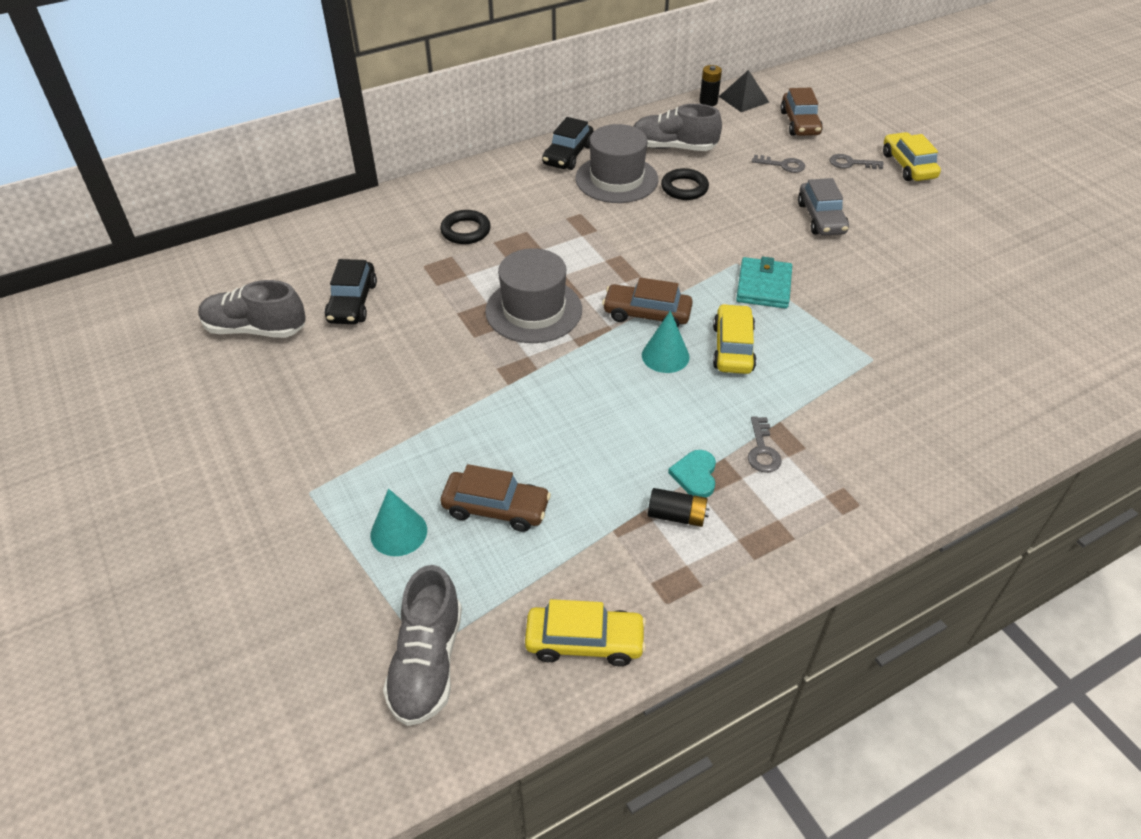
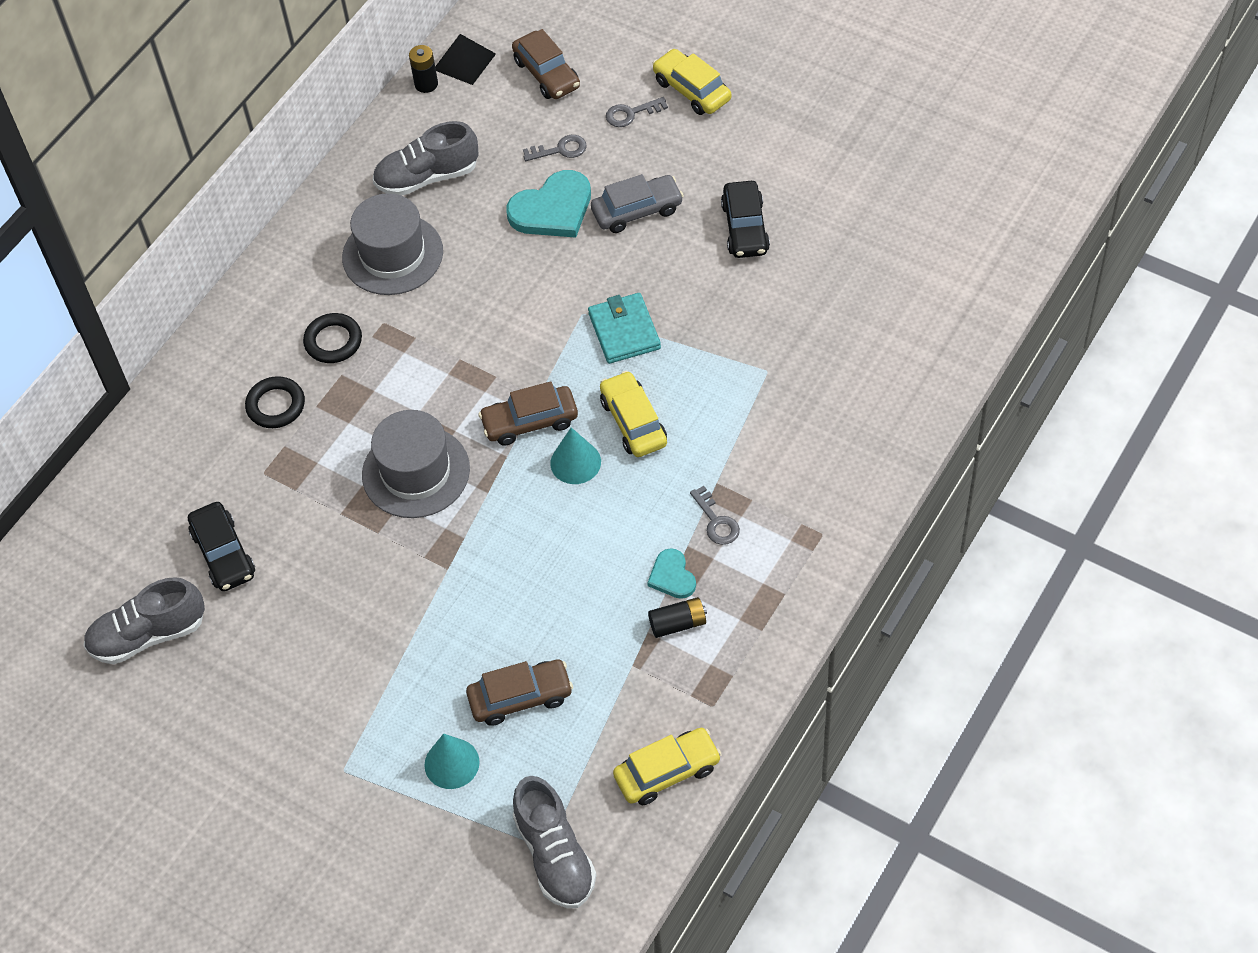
camera: 25 degrees left, 10 degrees up
black car [542,117,594,170] -> black car moved to [721,181,770,258]
black ring [661,168,709,200] -> black ring moved to [303,313,362,363]
grey car [798,178,849,236] -> grey car turned 75 degrees counterclockwise [591,174,684,233]
none -> turquoise heart [506,170,591,238]

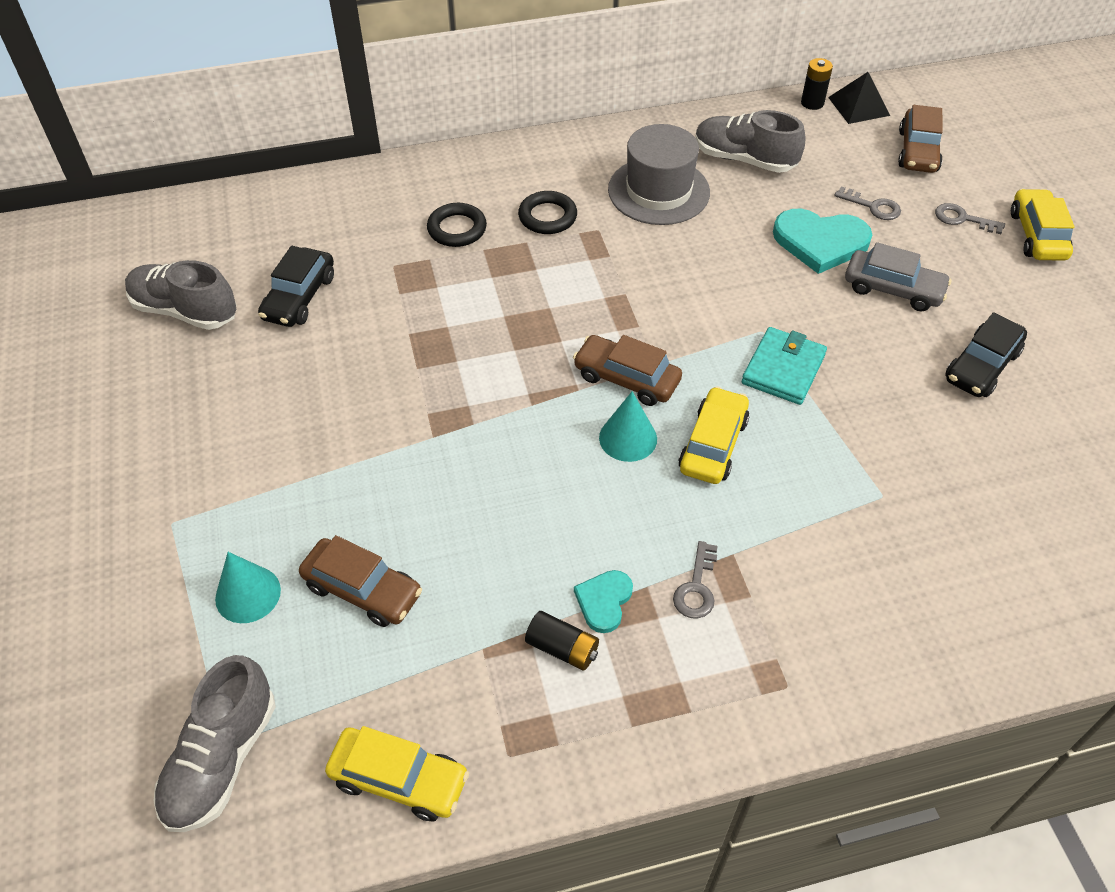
camera: 40 degrees right, 5 degrees down
grey hat [362,410,470,518] -> none

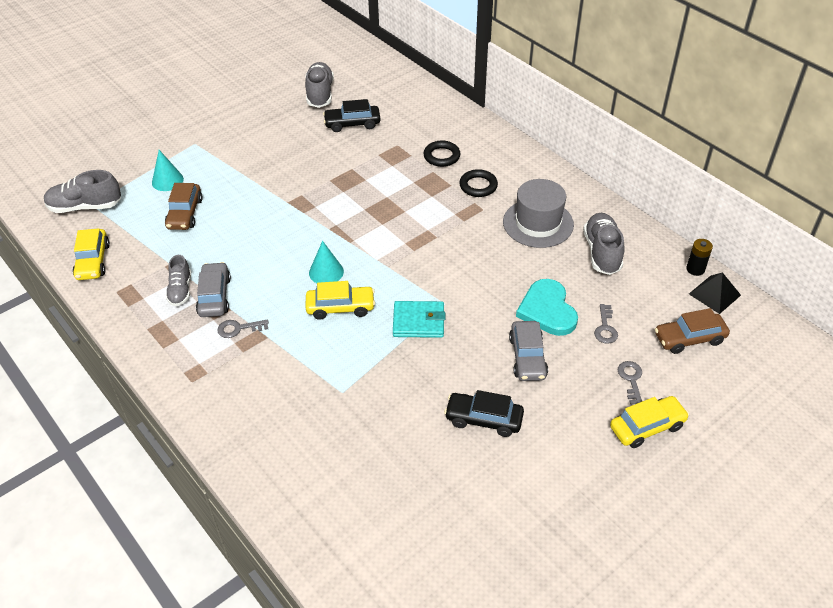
camera: 65 degrees right, 5 degrees down
black battery [525,611,599,671] -> grey shoe [166,255,191,306]
brown car [573,335,682,406] -> none
turquoise heart [574,570,633,633] -> grey car [196,262,231,317]

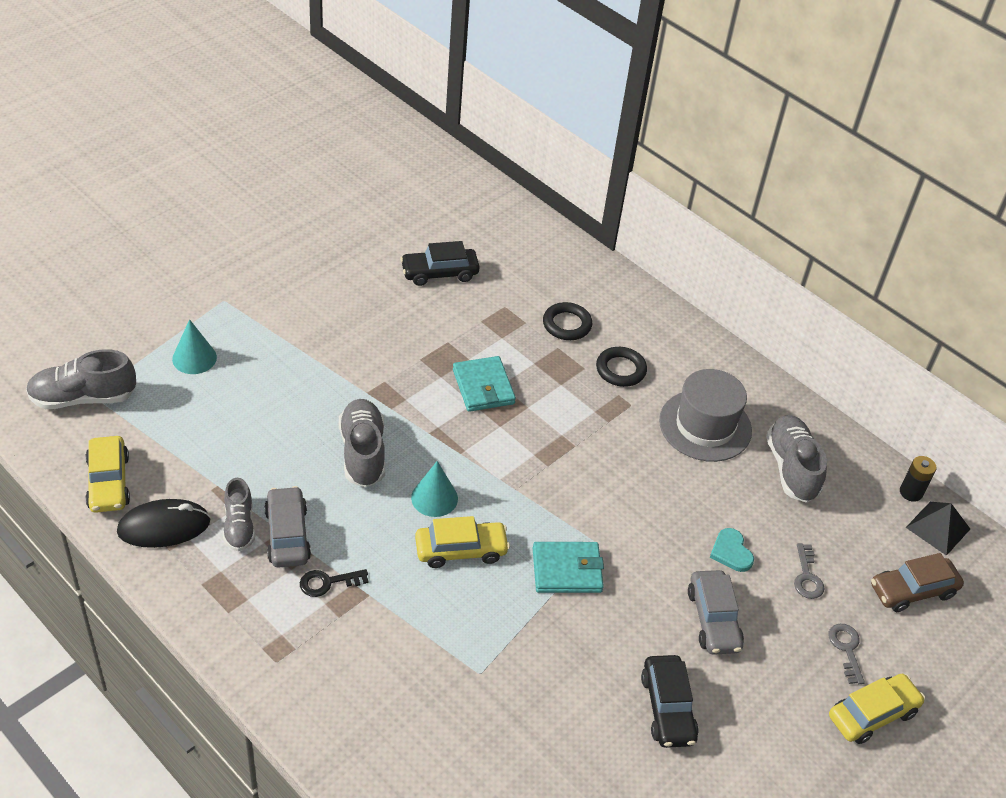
camera: 10 degrees left, 0 degrees up
brown car [165,183,203,230] -> none
grey key [217,320,269,338] -> black key [300,569,368,597]
grey shoe [305,62,334,108] -> grey shoe moved to [339,399,385,487]
black car [444,390,524,437] -> black car turned 105 degrees counterclockwise [641,655,699,748]
turquoise heart [516,279,578,336] -> turquoise heart [710,528,754,572], size x0.55
none -> black mouse [117,499,210,548]
none -> turquoise wallet [453,356,516,412]

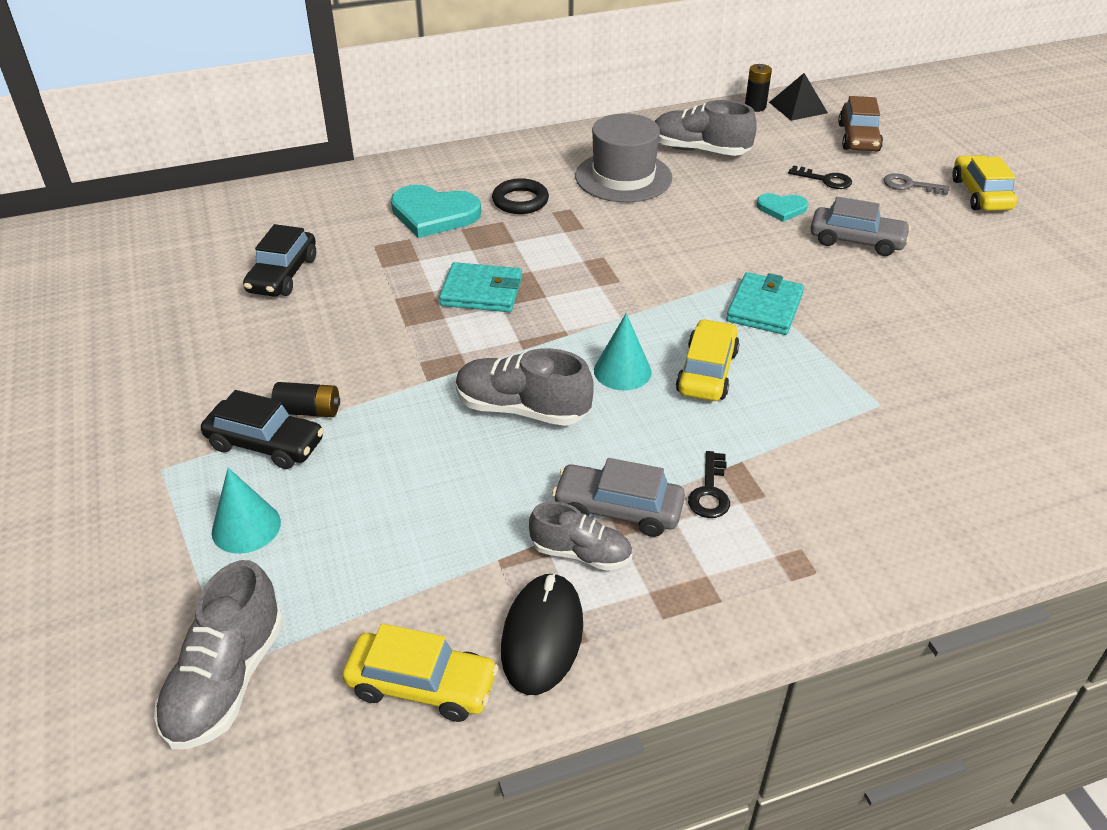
camera: 60 degrees left, 5 degrees down
black ring [543,302,593,340] -> turquoise heart [391,185,481,238]
black car [641,655,699,748] -> black car moved to [201,390,324,469]
grey key [794,543,825,599] -> black key [788,165,852,189]
none -> black battery [271,382,340,417]

